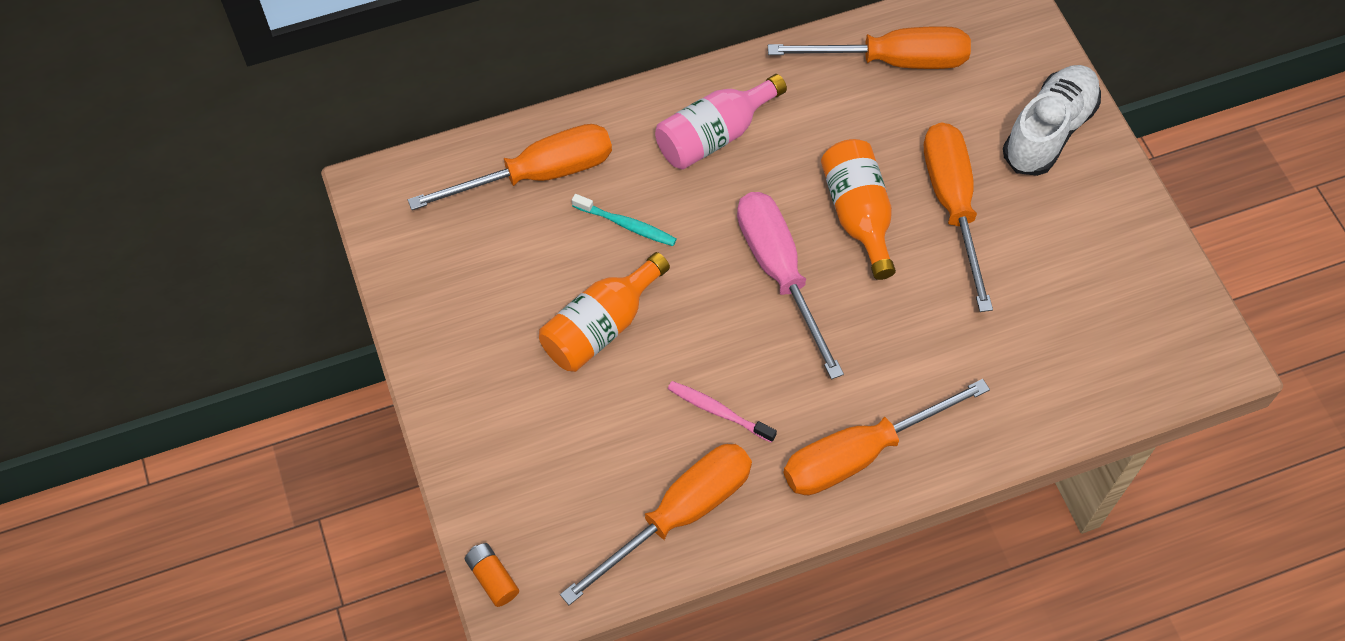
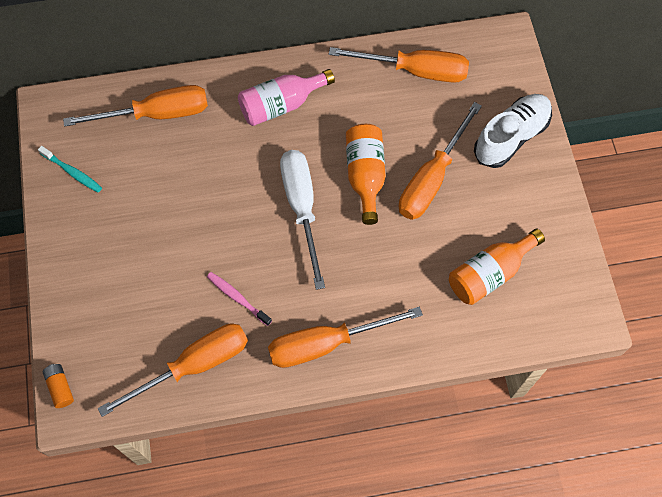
camera: 10 degrees right, 5 degrees up
orange bottle [539,252,670,372] -> orange bottle moved to [449,229,545,305]
turquoise toothbrush [572,194,677,246] -> turquoise toothbrush moved to [38,146,102,193]
pink screwdriver [737,192,844,379] -> white screwdriver [280,150,325,290]
orange screwdriver [924,122,993,312] -> orange screwdriver turned 150 degrees counterclockwise [399,102,482,220]

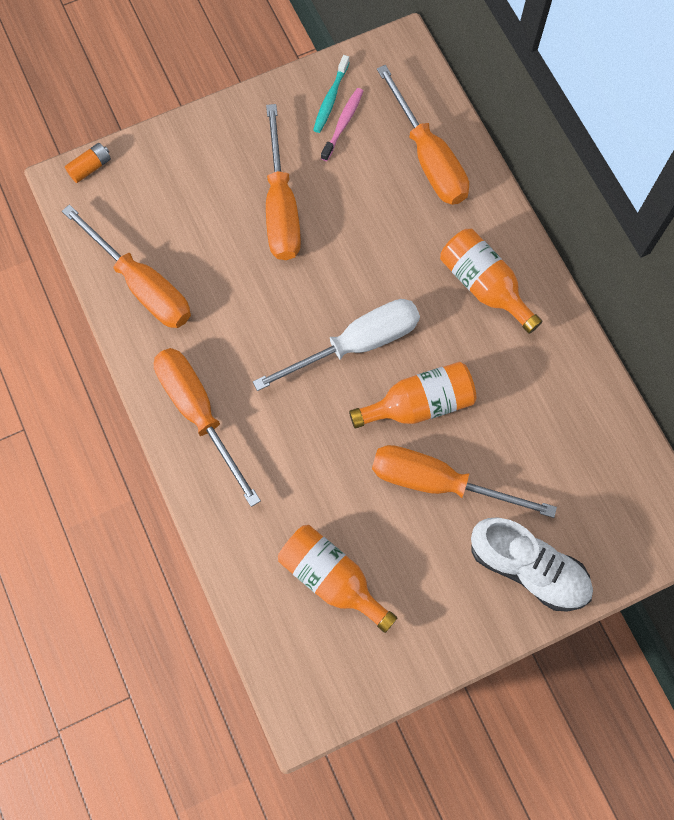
camera: 75 degrees right, 5 degrees up
pink toothbrush [207,272,272,326] -> pink toothbrush moved to [321,88,363,161]
pink bottle [238,69,335,126] -> orange bottle [440,229,542,334]
orange screwdriver [329,47,469,83] -> orange screwdriver moved to [266,104,301,260]

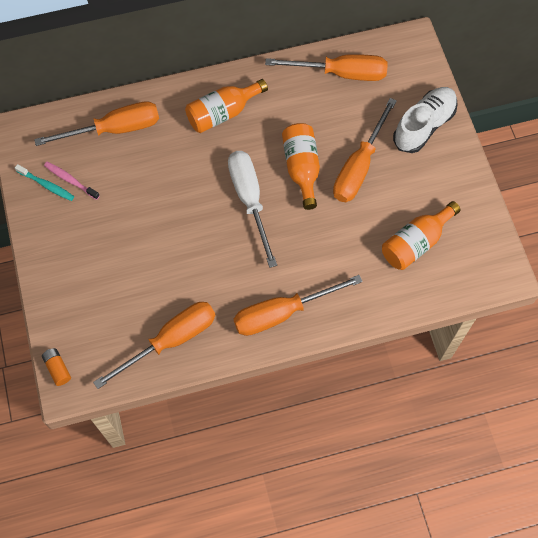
camera: 80 degrees left, 5 degrees down
orange screwdriver [266,104,301,260] -> orange screwdriver moved to [265,54,388,81]

